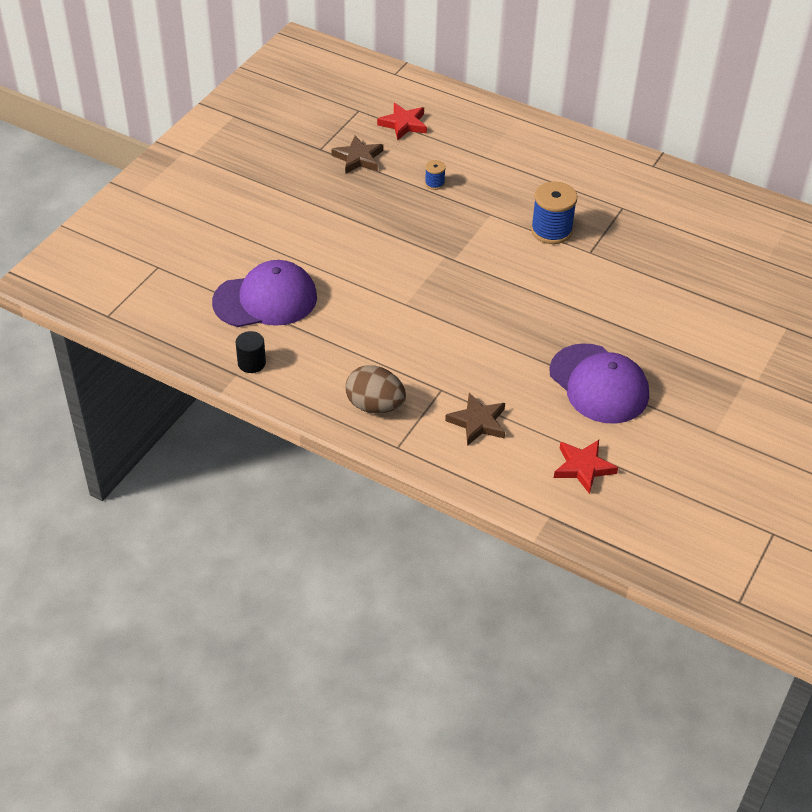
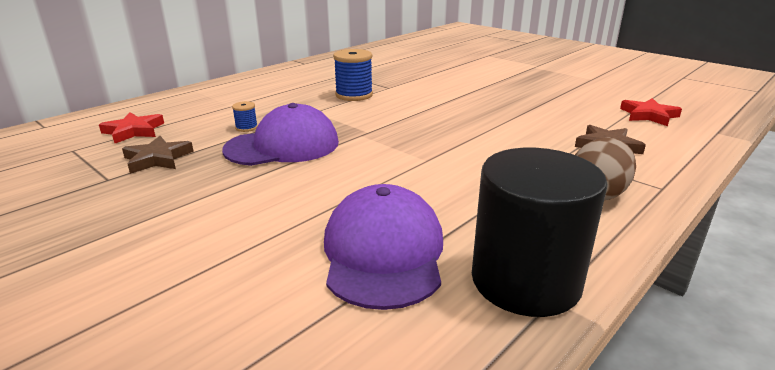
camera: 75 degrees left, 20 degrees down
black cylinder [236,331,266,373] -> black cylinder [472,148,608,317], size x2.33
purple cap [549,343,649,424] -> purple cap moved to [222,103,339,166]

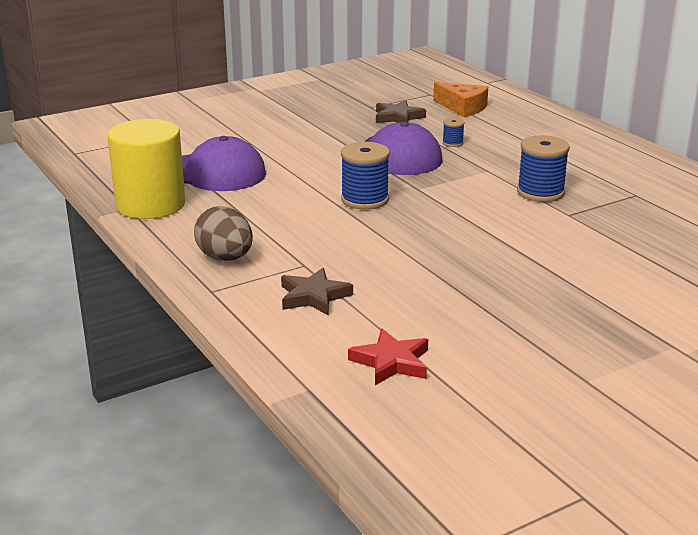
camera: 105 degrees right, 0 degrees up
red star [99,112,164,144] -> orange cheese [433,82,488,117]
black cylinder [472,148,608,317] -> yellow cylinder [107,119,185,219]
none -> blue spool [341,142,390,210]

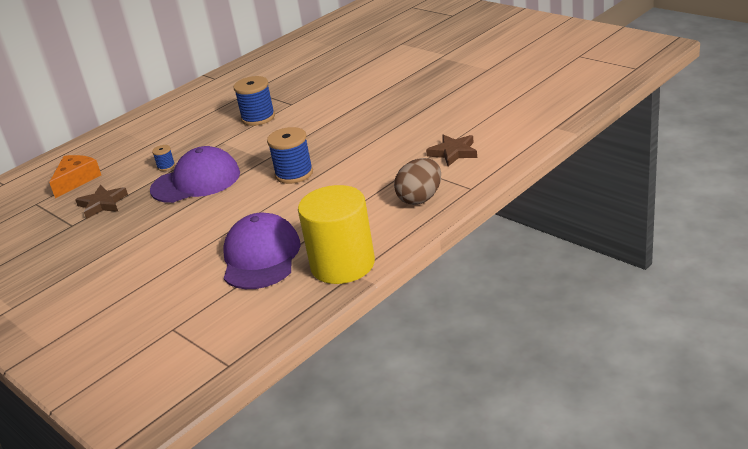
camera: 100 degrees left, 5 degrees up
red star [348,329,428,385] -> none

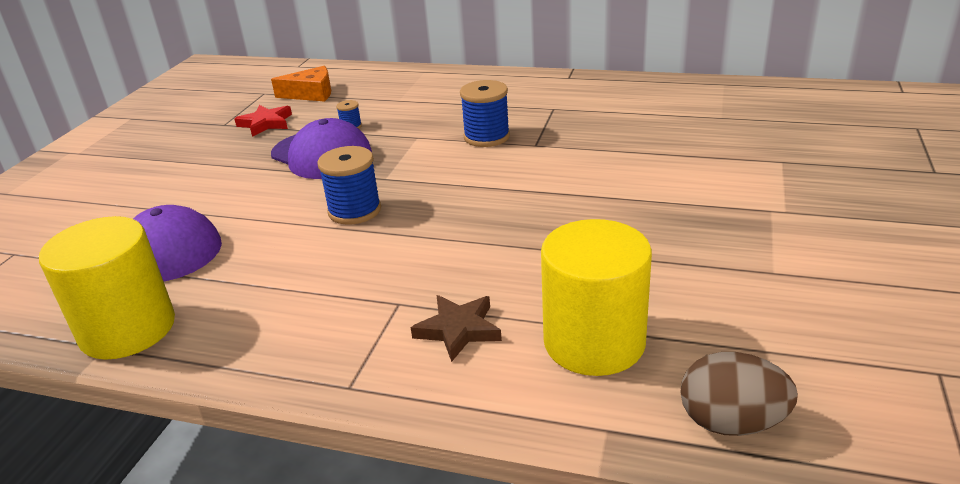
camera: 60 degrees right, 0 degrees up
brown star [75,185,128,219] -> red star [234,105,292,137]
brown egg [394,158,441,205] -> brown egg moved to [680,352,798,436]
none -> yellow cylinder [541,219,652,376]

